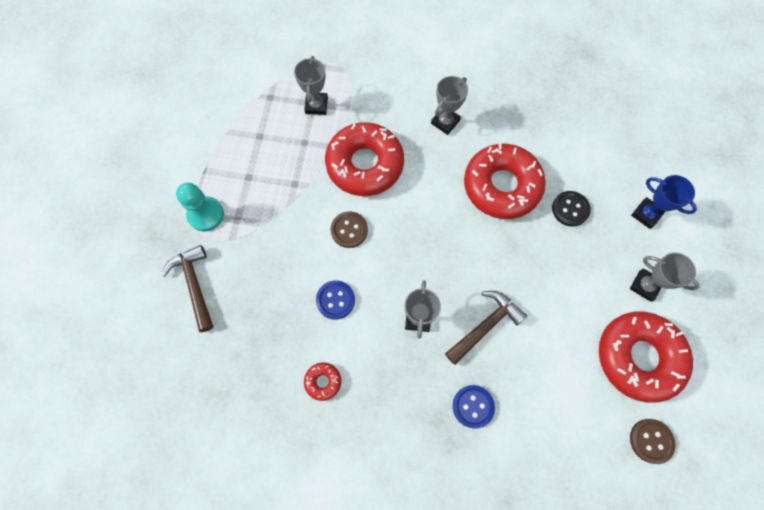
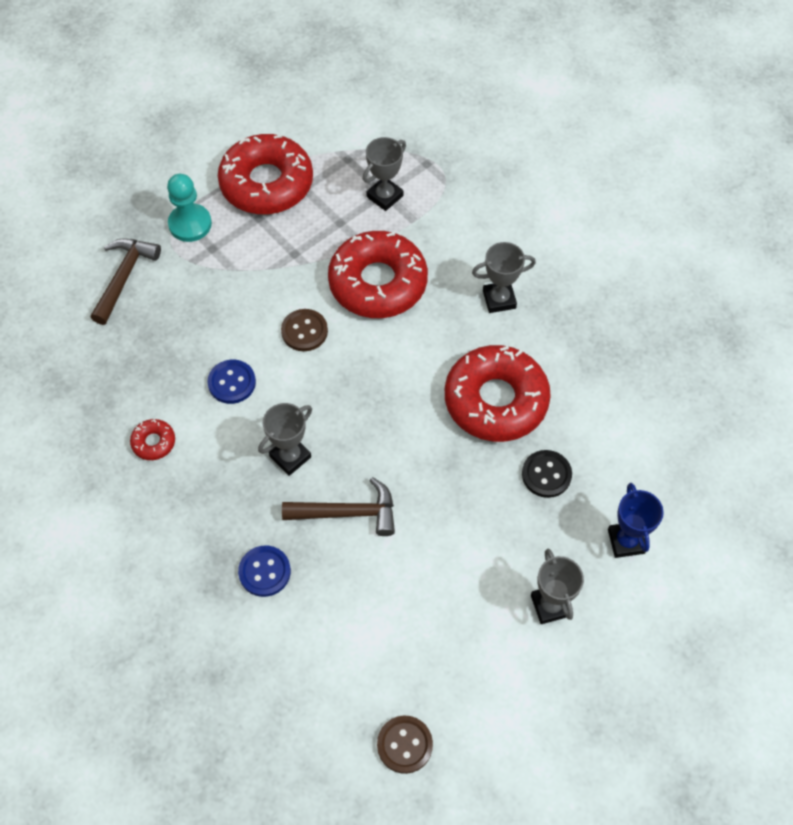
camera: 40 degrees right, 10 degrees down
red donut [599,311,693,402] -> red donut moved to [218,134,313,214]

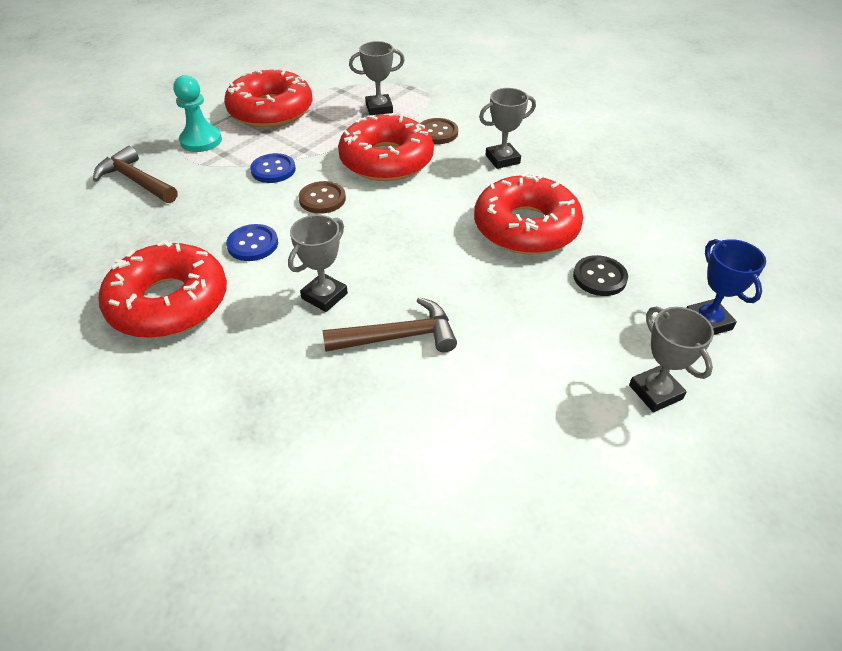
camera: 10 degrees left, 15 degrees down
brown hammer [90,238,161,325] -> brown hammer turned 60 degrees counterclockwise [93,146,177,203]
red donut [130,419,175,460] -> red donut [99,240,227,338], size x2.40
blue button [238,545,291,597] -> blue button moved to [250,153,296,183]
grey trophy [363,137,406,211] -> grey trophy turned 45 degrees clockwise [349,41,405,115]
brown button [377,716,433,774] -> brown button moved to [420,118,458,144]

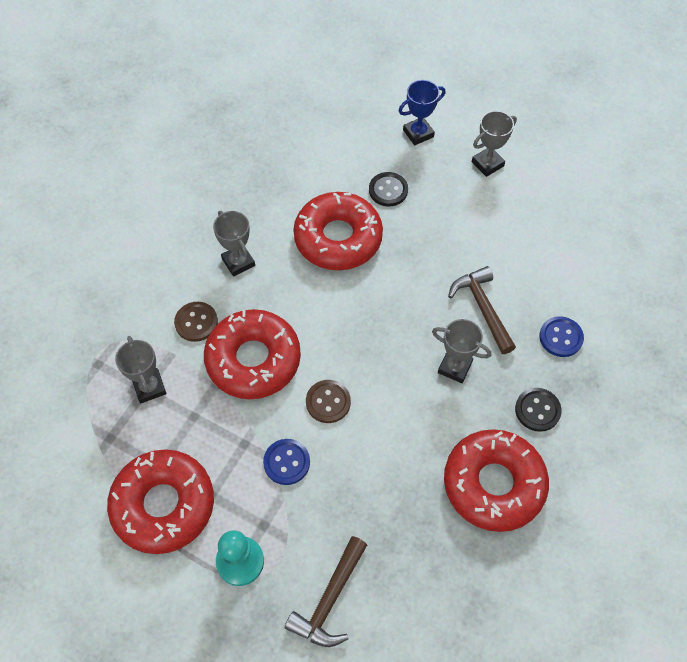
camera: 100 degrees left, 15 degrees up
blue button [226,224,278,261] -> blue button moved to [539,316,584,357]
none -> black button [515,388,562,432]

